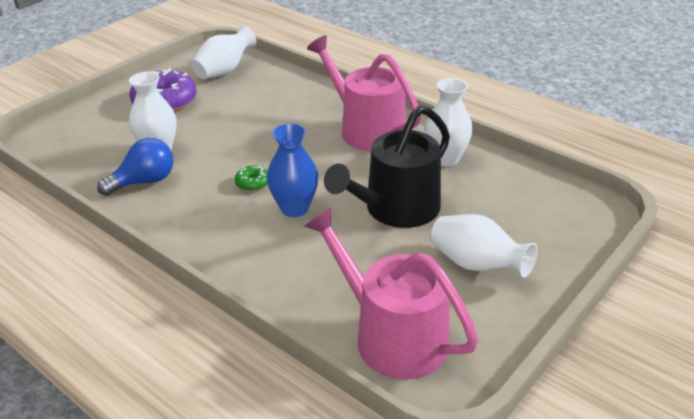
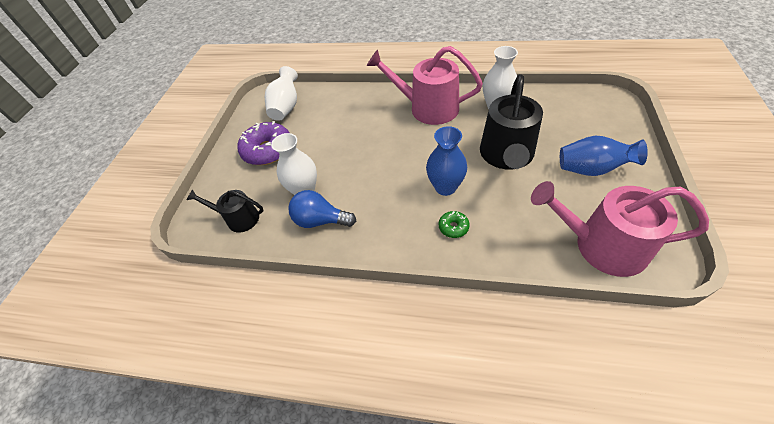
camera: 25 degrees left, 15 degrees up
blue light bulb [97,138,174,196] -> blue light bulb turned 105 degrees counterclockwise [288,190,356,228]
green donut [235,166,267,191] -> green donut moved to [439,211,470,238]
white vase [431,214,537,278] -> blue vase [560,136,648,176]
none -> black watering can [187,189,264,233]

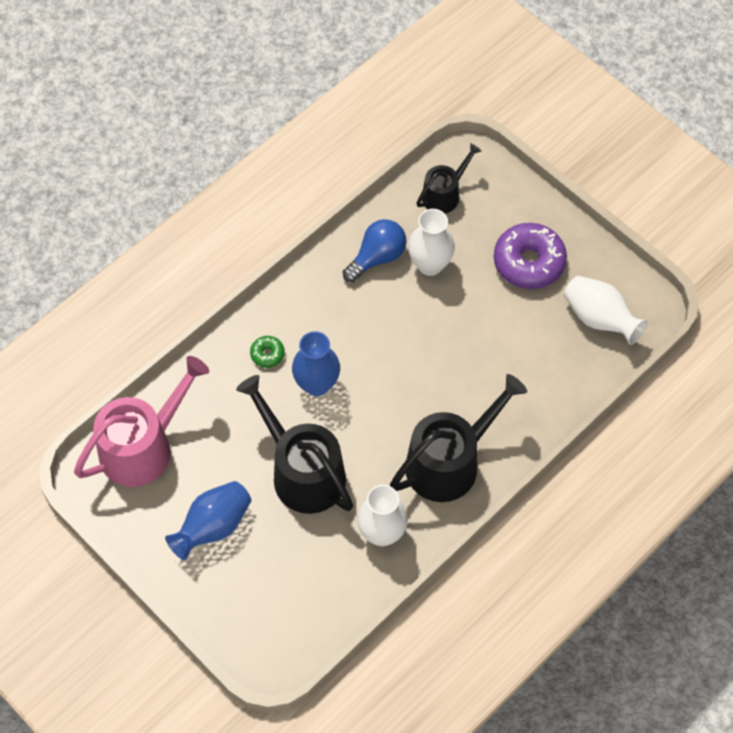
camera: 120 degrees right, 10 degrees up
pink watering can [367,46,483,125] -> black watering can [390,374,527,502]

